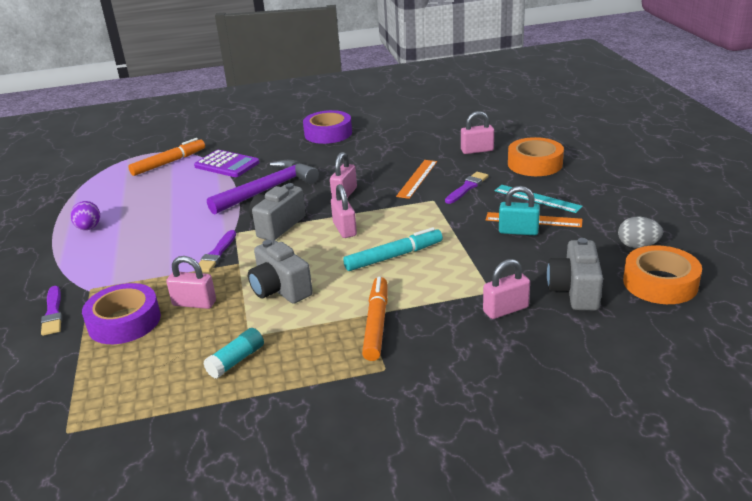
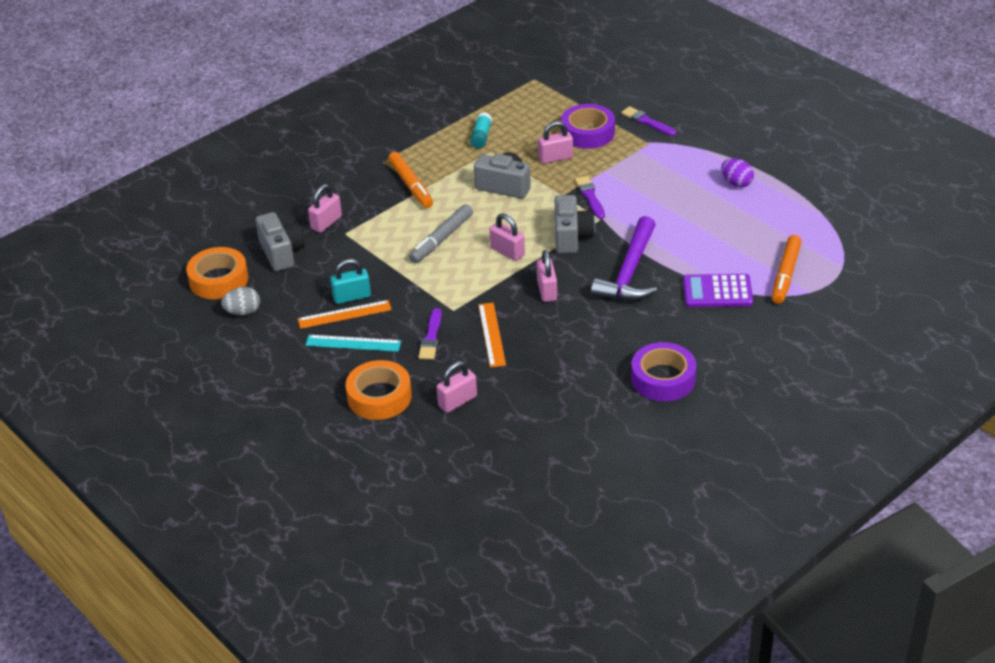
camera: 150 degrees right, 10 degrees up
turquoise marker [343,227,443,271] -> grey marker [409,204,473,263]

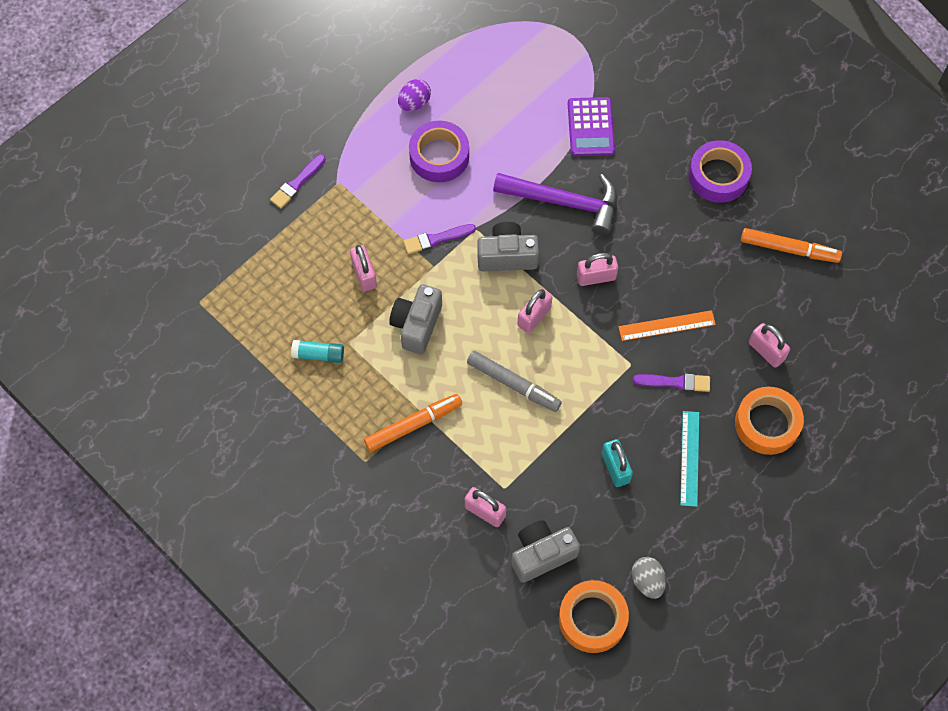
camera: 95 degrees left, 25 degrees up
orange ruler [298,300,392,329] -> none
purple tape [561,104,615,149] -> purple tape moved to [409,121,469,182]
orange marker [772,235,802,304] -> orange marker moved to [741,228,842,263]

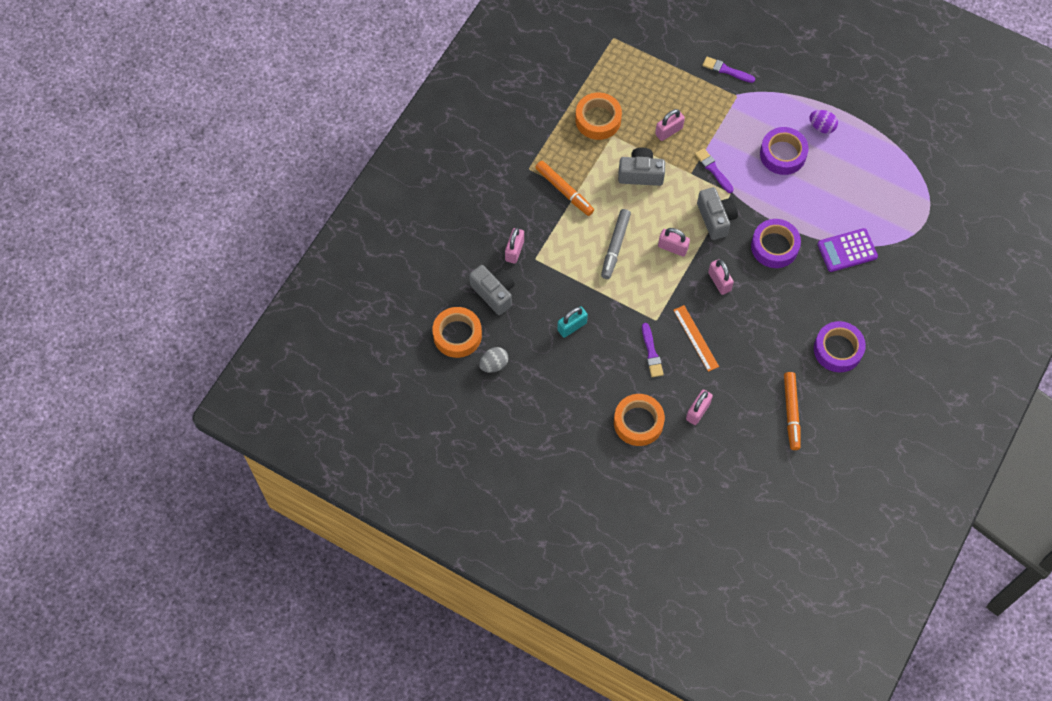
camera: 75 degrees right, 0 degrees up
turquoise glue stick [291,340,344,363] -> orange tape [575,92,622,140]
purple hammer [493,173,617,235] -> purple tape [751,219,801,268]
turquoise ruler [680,411,699,507] -> none

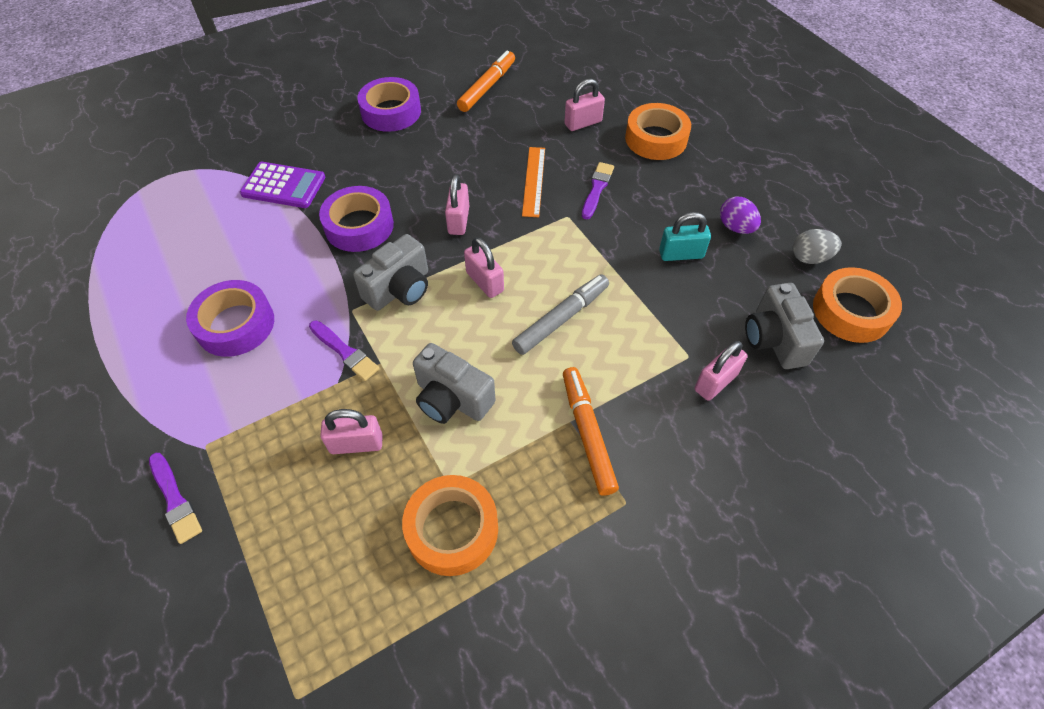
camera: 150 degrees left, 10 degrees down
purple brush [695,148,734,193] -> purple brush turned 45 degrees counterclockwise [309,320,380,381]
grey camera [697,187,738,240] -> grey camera turned 150 degrees counterclockwise [353,234,428,311]
purple egg [810,110,838,134] -> purple egg moved to [720,197,761,234]

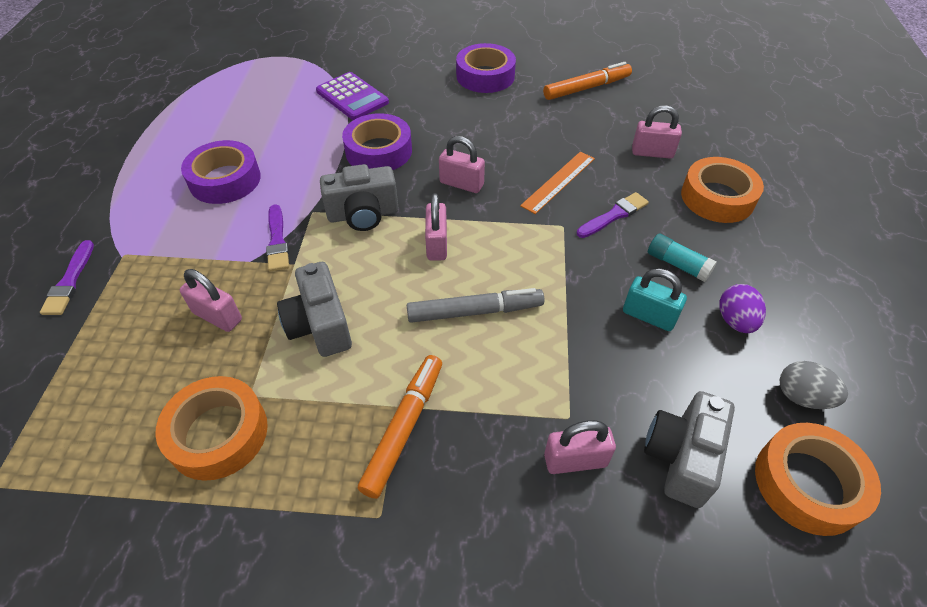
camera: 35 degrees right, 5 degrees down
pink padlock [445,174,469,235] -> pink padlock turned 75 degrees clockwise [439,136,485,193]
none -> turquoise glue stick [648,233,717,282]

